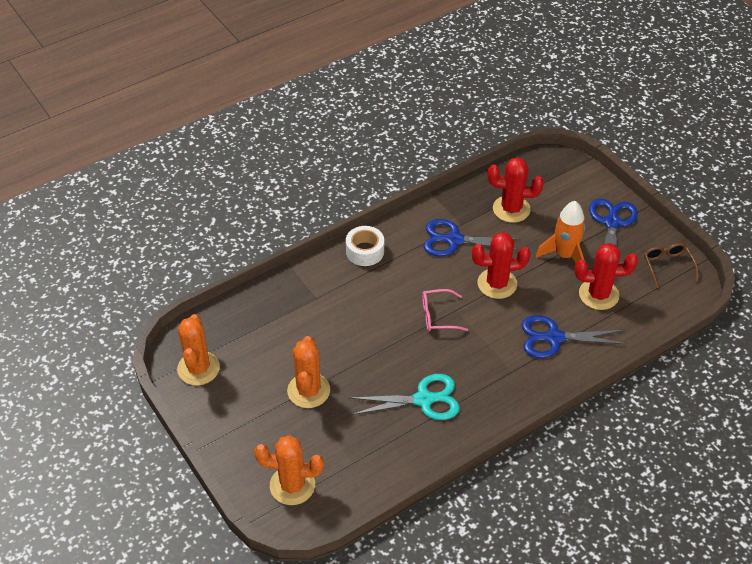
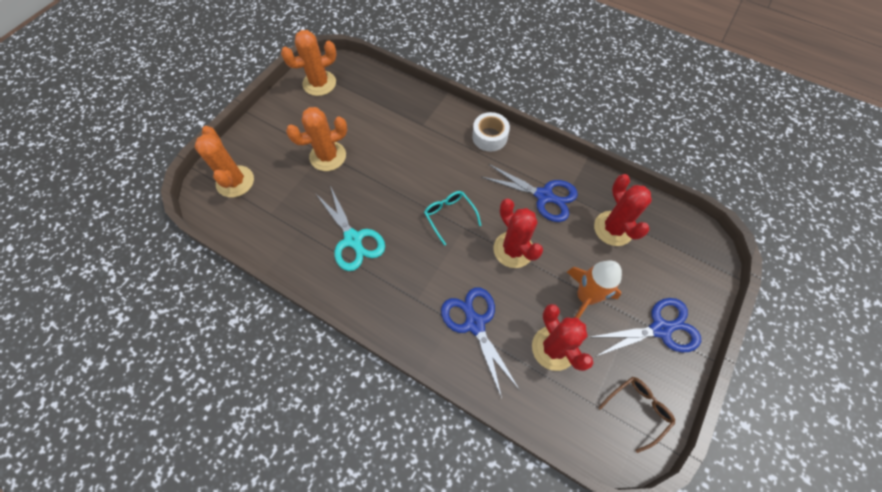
camera: 65 degrees right, 15 degrees up
pink glasses [422,289,468,331] -> turquoise glasses [424,191,482,246]
blue scissors [423,219,521,256] -> blue scissors turned 135 degrees clockwise [482,164,578,222]

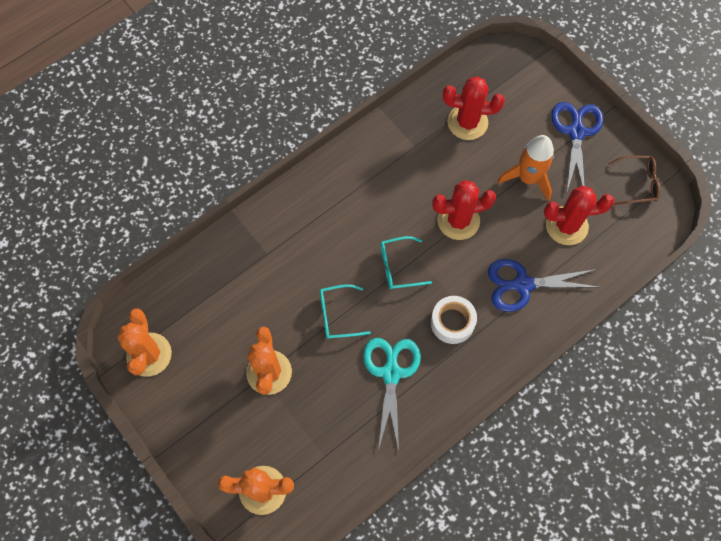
camera: 70 degrees left, 5 degrees up
turquoise scissors [315,186,385,271] -> turquoise scissors turned 75 degrees counterclockwise [363,338,421,451]
white tape [472,112,510,152] -> white tape moved to [431,296,477,344]
blue scissors [482,164,578,222] -> none
brown glasses [598,377,675,453] -> brown glasses turned 105 degrees clockwise [608,156,660,205]
none -> turquoise glasses [320,284,371,339]

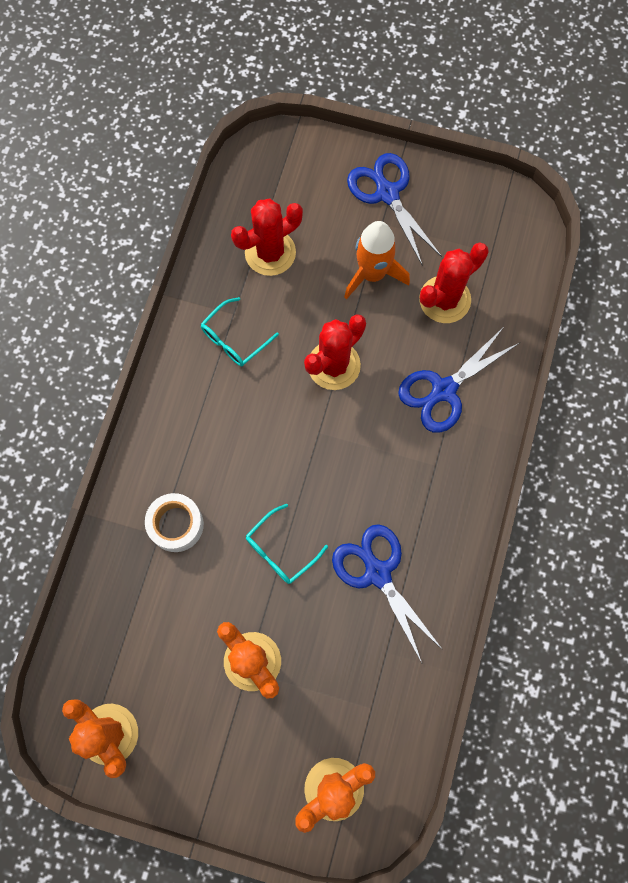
camera: 35 degrees left, 5 degrees up
turquoise scissors [363,338,421,451] -> blue scissors [332,524,443,663]
turquoise glasses [380,236,432,289] -> turquoise glasses moved to [201,297,279,367]
white tape [431,296,477,344] -> white tape moved to [145,493,204,552]
brown glasses [608,156,660,205] -> none

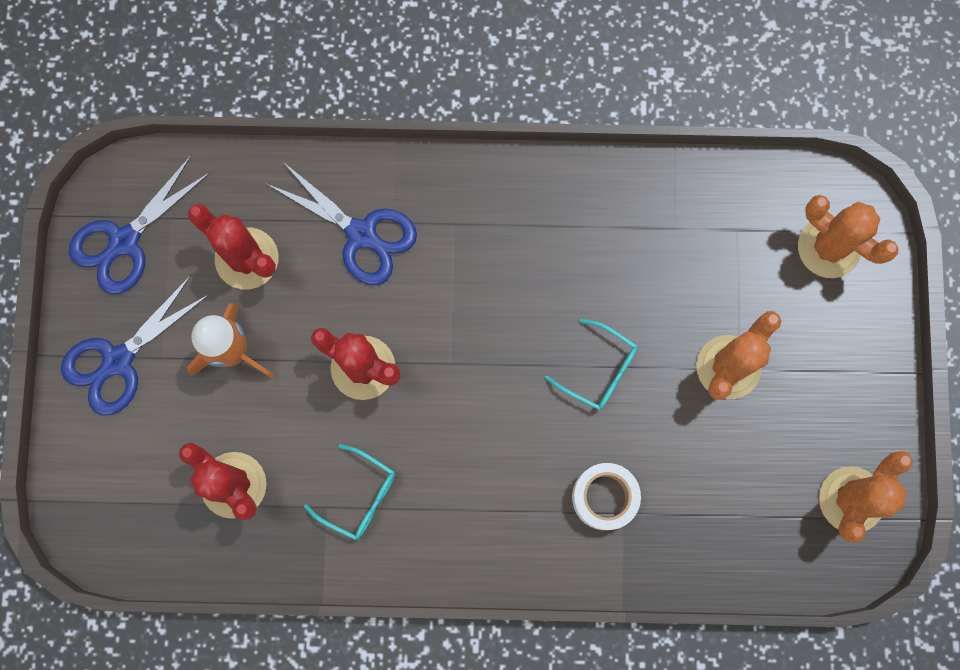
camera: 105 degrees left, 5 degrees up
blue scissors [332,524,443,663] -> blue scissors moved to [69,154,211,294]

